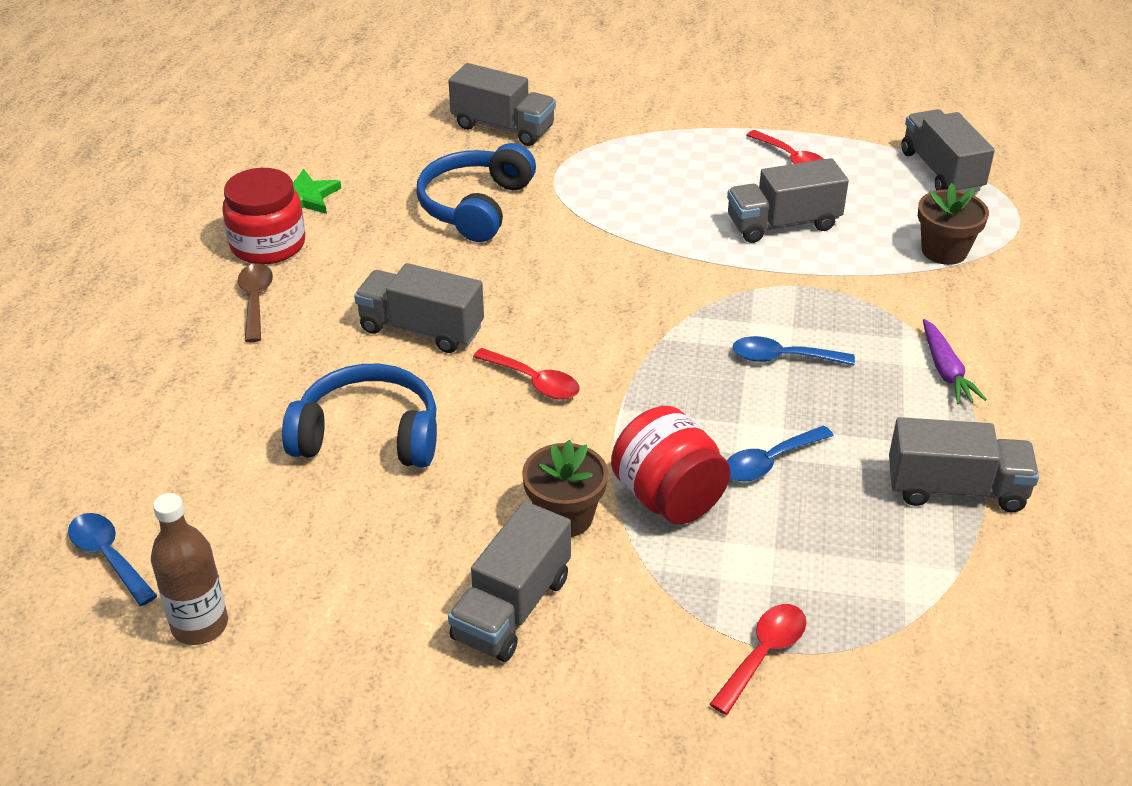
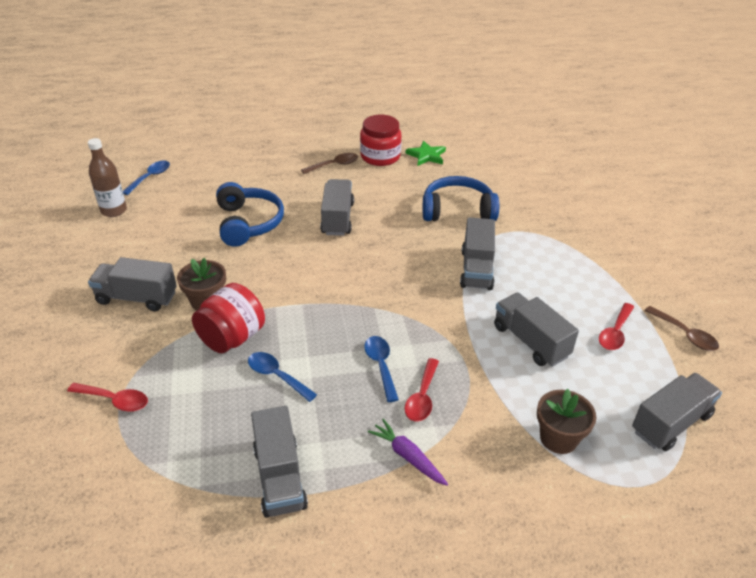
camera: 70 degrees right, 0 degrees up
grey truck [448,63,556,146] -> grey truck moved to [460,217,495,290]
red spoon [473,348,580,400] -> red spoon moved to [405,358,439,422]
purple carrot [923,319,987,404] -> purple carrot turned 75 degrees clockwise [368,419,448,486]
none -> brown spoon [644,306,719,351]

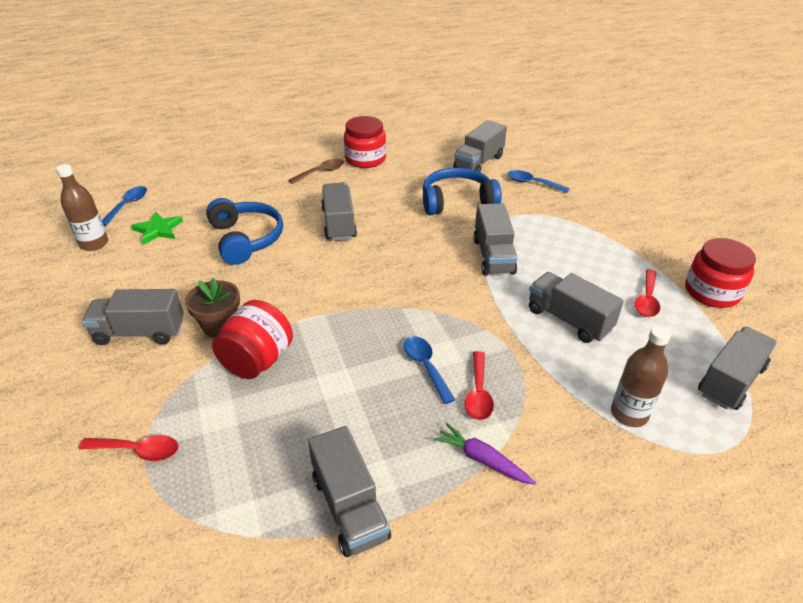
camera: 10 degrees left, 0 degrees up
blue spoon [248,352,317,402] -> blue spoon moved to [508,170,570,193]
green star [406,141,446,166] -> green star moved to [131,212,183,245]
brown flower pot [537,389,597,454] -> brown bottle [611,326,671,427]
brown spoon [644,306,719,351] -> red jar [685,238,756,308]
none -> grey truck [453,120,507,172]

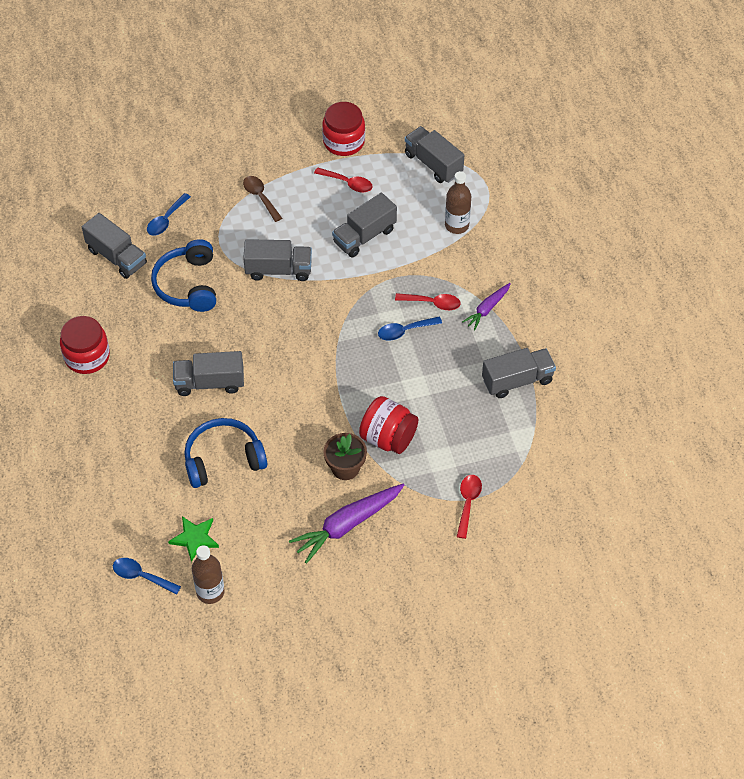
camera: 85 degrees left, 15 degrees up
grey truck [82,289,184,345] -> purple carrot [289,484,404,564]
brown spoon [289,158,344,184] -> brown spoon moved to [243,176,282,222]

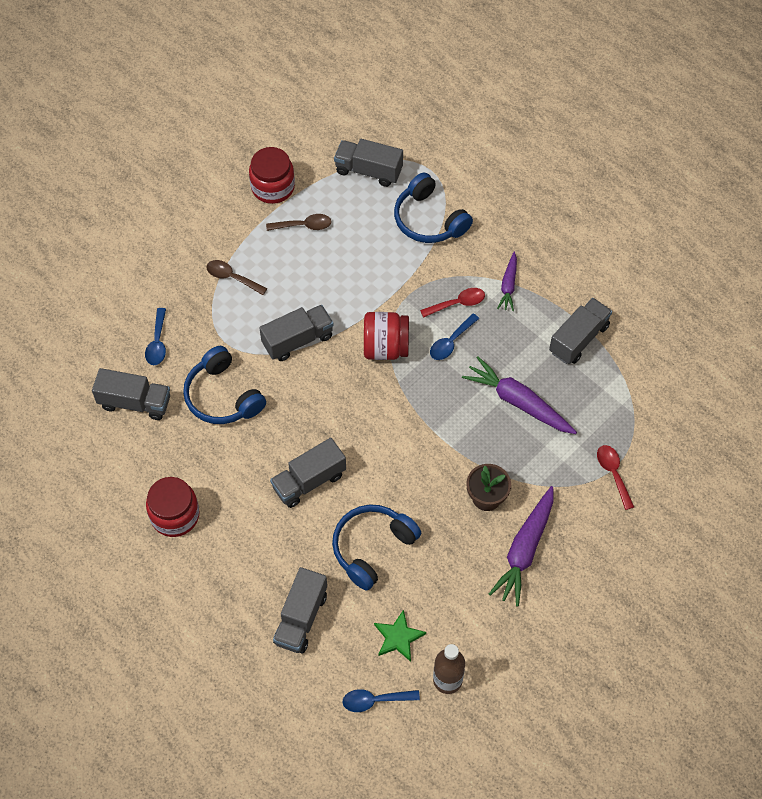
camera: 30 degrees left, 5 degrees up
red spoon [314,167,373,193] -> brown spoon [266,214,332,231]
grey truck [332,193,397,257] -> grey truck moved to [273,567,327,653]
red jar [359,396,418,454] -> red jar moved to [364,312,409,360]
brown bottle [445,171,471,234] -> blue headphones [394,172,473,243]
none -> purple carrot [462,357,577,434]

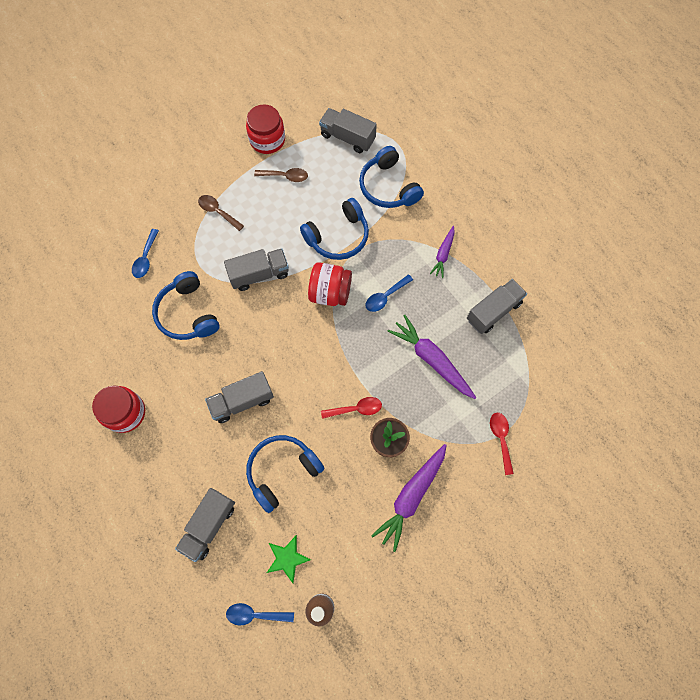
camera: 10 degrees right, 10 degrees up
grey truck [92,368,170,420] -> none
red spoon [420,288,485,318] -> red spoon moved to [321,397,382,419]
none -> blue headphones [300,198,369,260]

